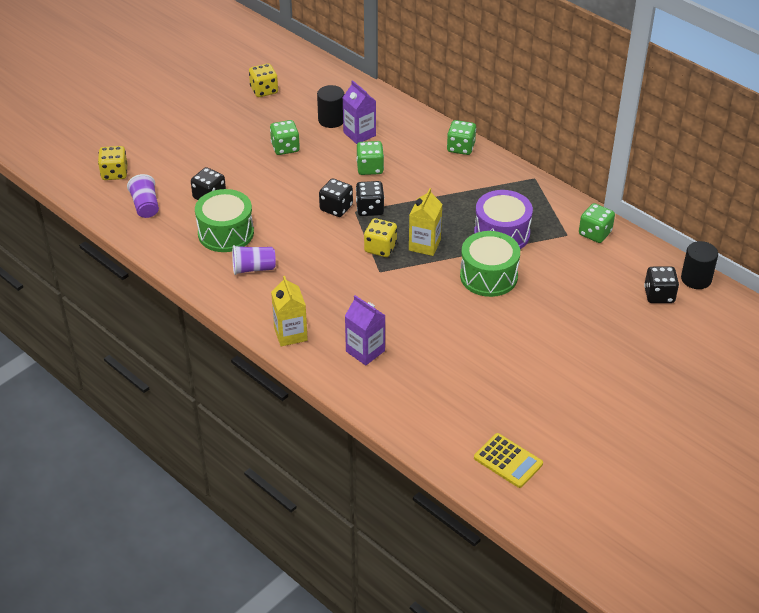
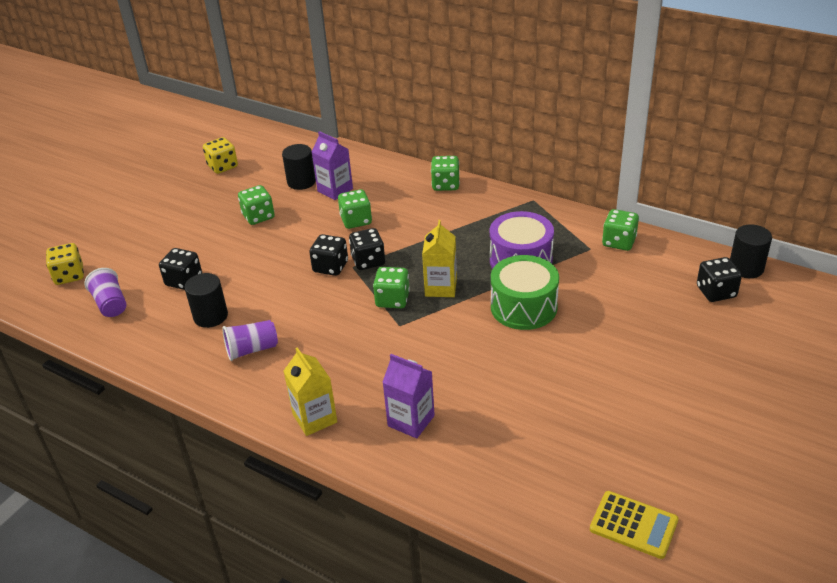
camera: 10 degrees left, 5 degrees down
green drum [195,189,254,252] -> black cylinder [185,273,228,328]
yellow dice [364,218,397,257] -> green dice [373,267,410,308]

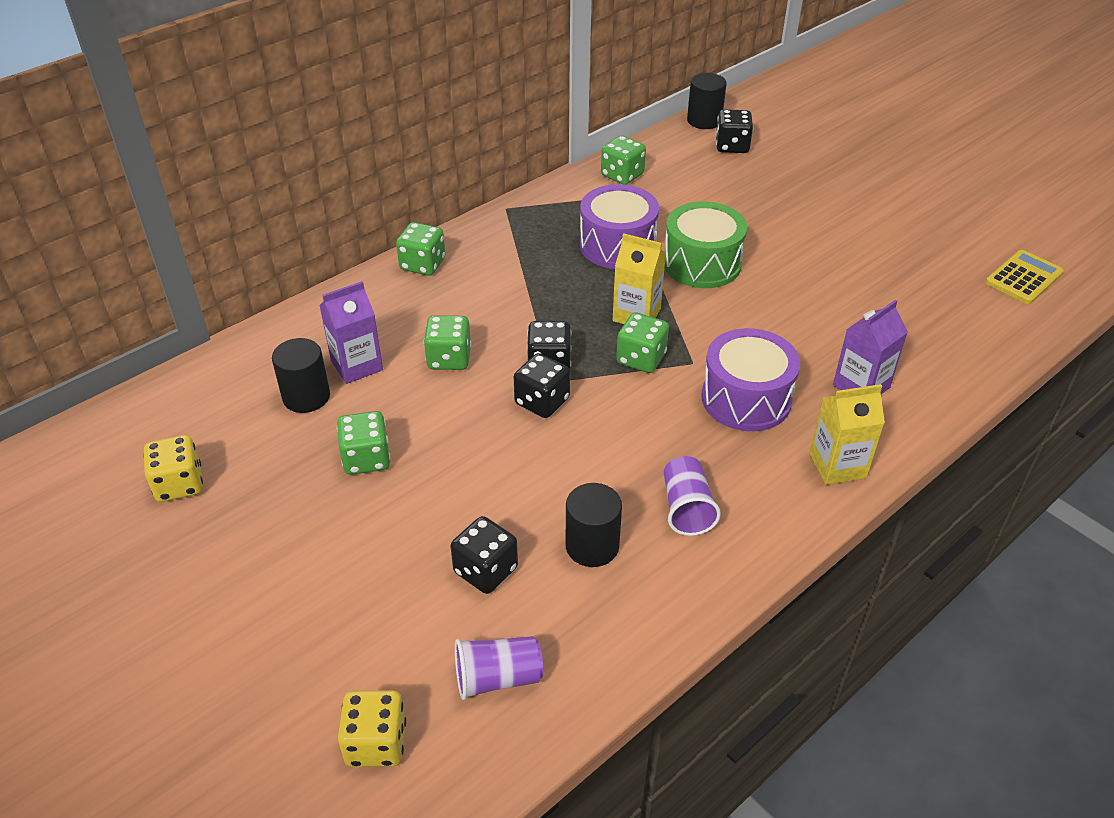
camera: 75 degrees left, 5 degrees up
none -> purple drum [701,328,801,431]

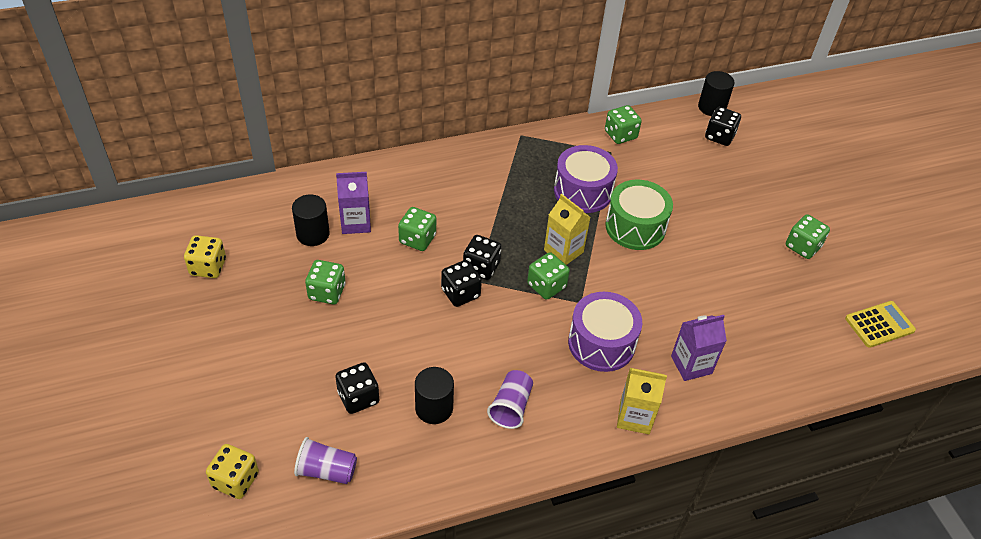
camera: 20 degrees right, 5 degrees up
green dice [396,222,445,276] -> green dice moved to [786,214,830,259]

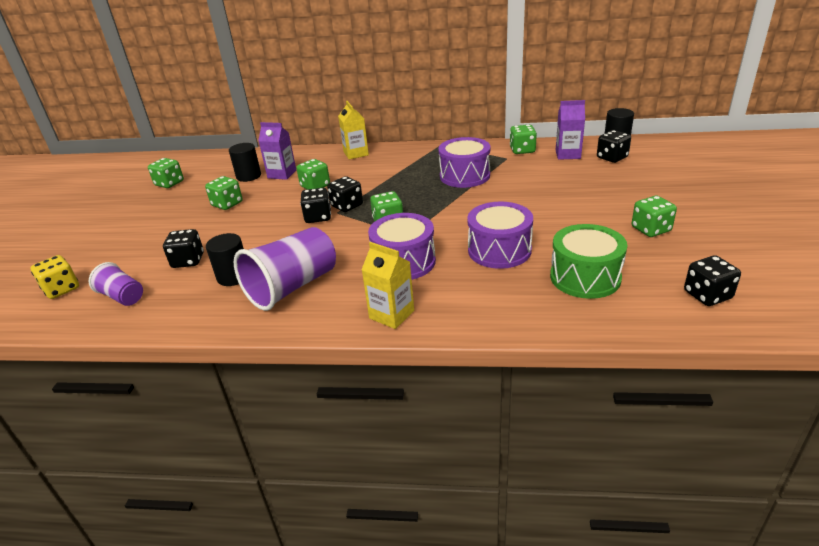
camera: 30 degrees right, 15 degrees down
yellow dice [184,235,226,278] -> green dice [148,158,184,188]
purple cup [487,370,533,429] -> purple cup [234,227,336,311], size x1.83
yellow carton [544,194,591,265] -> yellow carton moved to [338,101,369,159]
green drum [605,180,673,250] -> green drum moved to [550,224,627,299]
purple carton [671,315,727,381] -> purple carton moved to [556,100,585,160]
yellow calculator [845,301,916,348] -> black dice [684,255,741,306]
none -> purple drum [467,202,533,269]

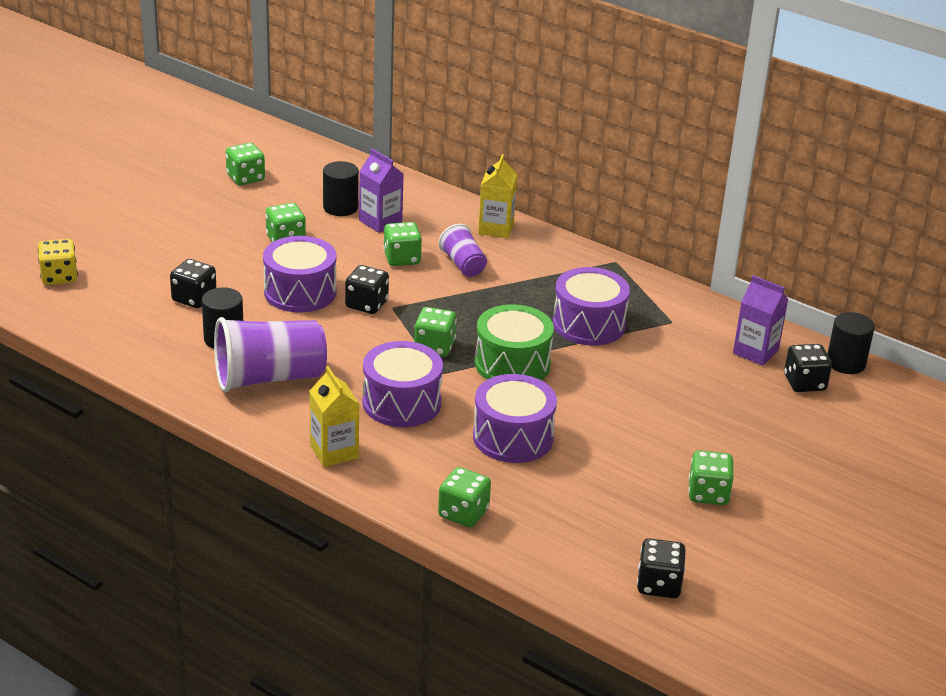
camera: 25 degrees right, 0 degrees up
purple cup [89,262,143,306] -> purple cup moved to [439,224,487,277]
black dice [327,176,363,212] -> none
green dice [510,125,537,154] -> green dice moved to [438,467,491,527]
green drum [550,224,627,299] -> green drum moved to [475,304,554,380]
none -> purple drum [263,236,336,313]

